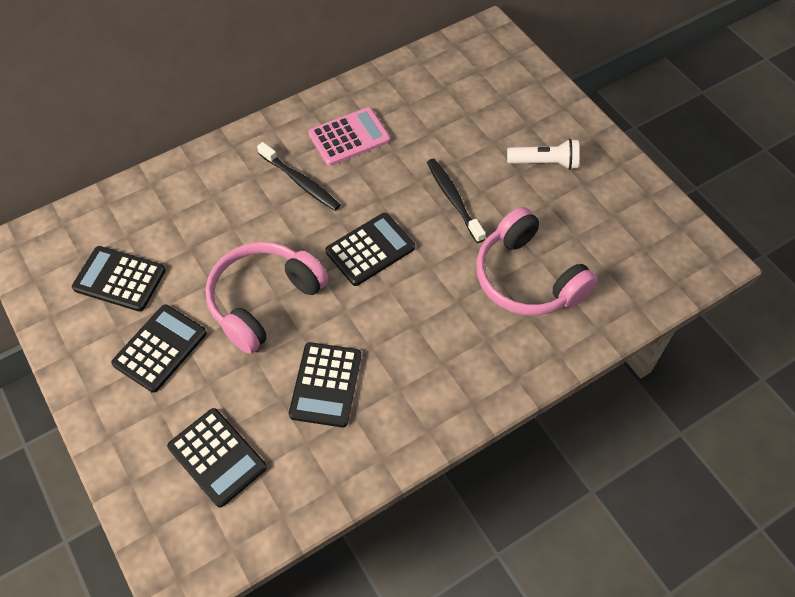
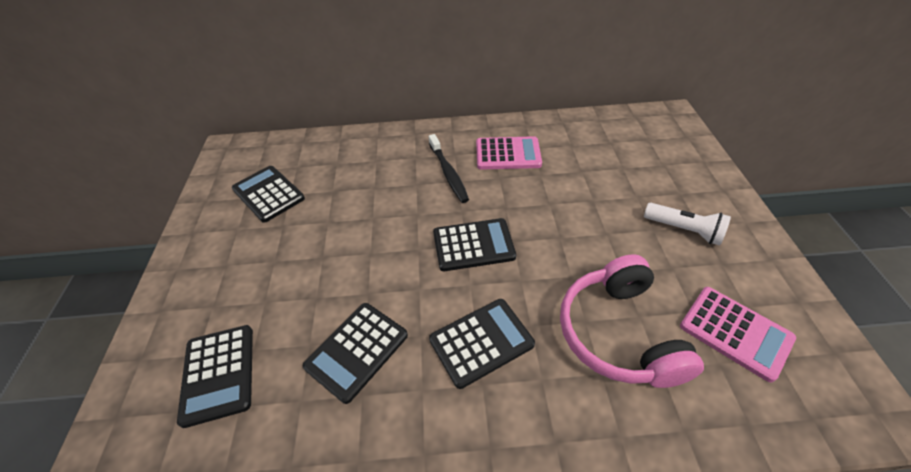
camera: 30 degrees right, 10 degrees down
black calculator [111,305,207,393] -> black calculator moved to [429,299,535,389]
pink headphones [205,242,328,354] -> none
black toothbrush [427,159,486,243] -> none
none -> pink calculator [680,287,796,382]

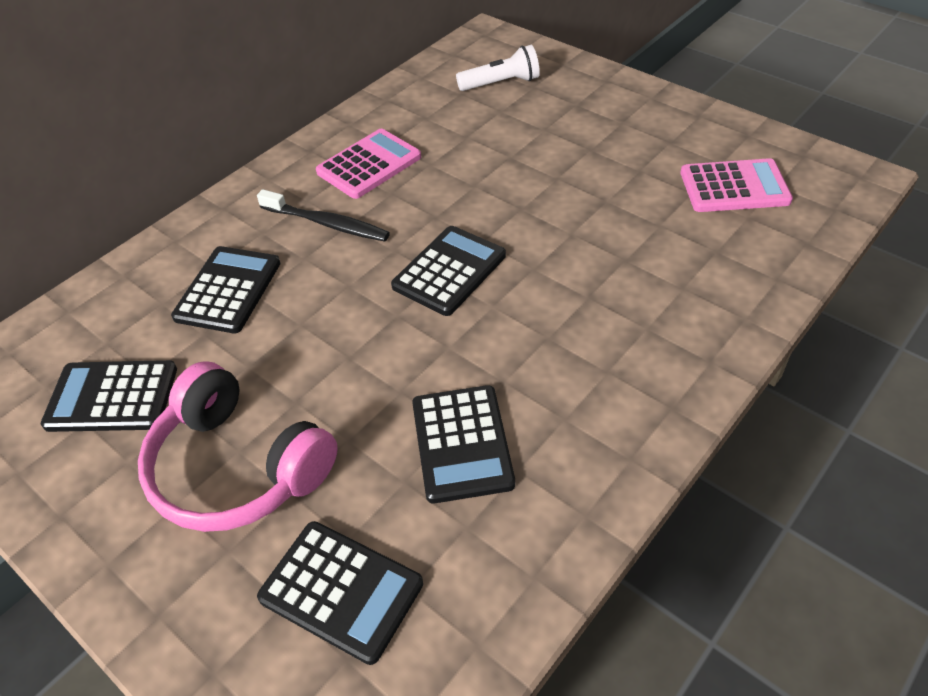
camera: 45 degrees left, 0 degrees up
black calculator [429,299,535,389] -> black calculator moved to [171,246,281,333]
pink headphones [560,254,704,388] -> pink headphones moved to [138,361,338,532]
white flashlight [644,203,731,246] -> white flashlight moved to [456,45,540,91]

